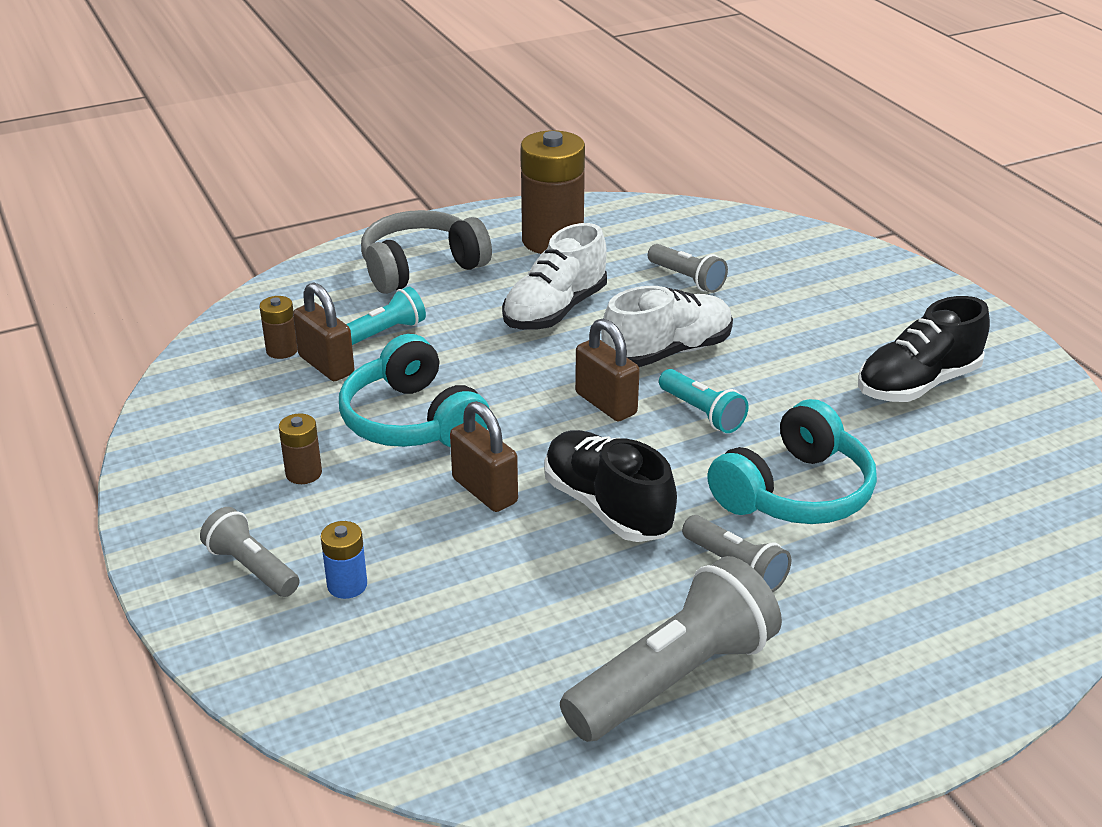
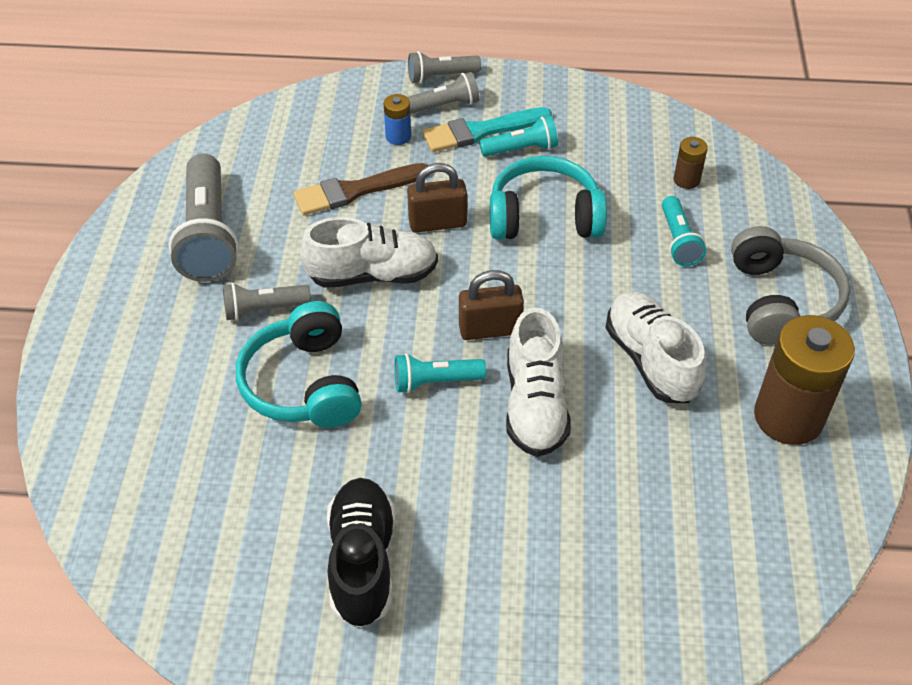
camera: 120 degrees right, 15 degrees up
brown battery [279,413,322,484] -> turquoise flashlight [479,116,558,157]
brown padlock [293,282,355,381] -> none
black shoe [544,430,677,542] -> white shoe [300,217,438,288]
grey flashlight [648,244,728,293] -> grey flashlight moved to [408,51,481,84]
none -> brown brush [293,163,429,215]
none -> turquoise brush [422,107,552,152]

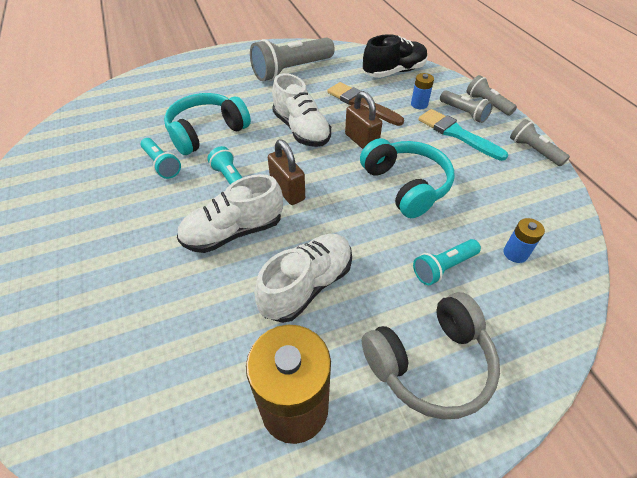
camera: 65 degrees right, 0 degrees up
grey flashlight [223,283,311,321] -> grey flashlight moved to [510,119,570,166]
black shoe [327,478,395,628] -> black shoe moved to [363,34,428,78]
turquoise flashlight [479,116,558,157] -> turquoise flashlight moved to [141,138,181,179]
brown battery [674,137,708,189] -> blue battery [504,218,545,263]

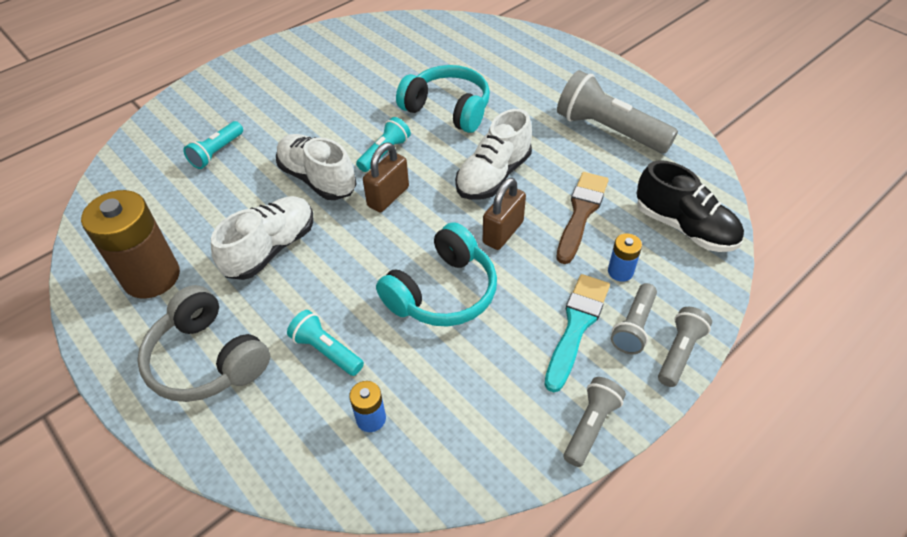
camera: 70 degrees right, 0 degrees up
turquoise flashlight [141,138,181,179] -> turquoise flashlight moved to [183,121,243,169]
white shoe [254,234,352,323] -> white shoe turned 75 degrees counterclockwise [211,196,313,280]

